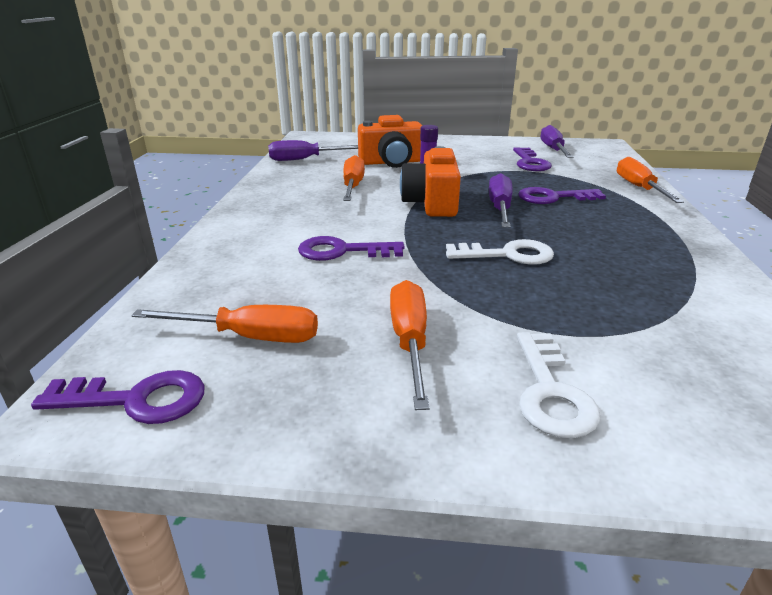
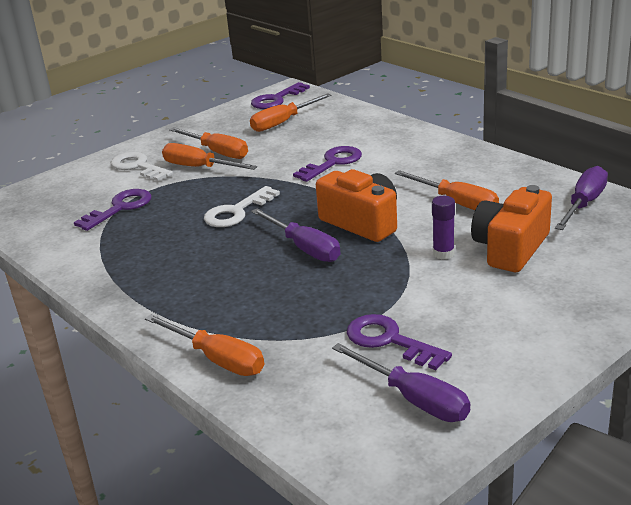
camera: 135 degrees right, 0 degrees up
purple key [518,187,606,204] -> purple key moved to [74,189,152,231]
none -> orange screwdriver [162,143,257,170]

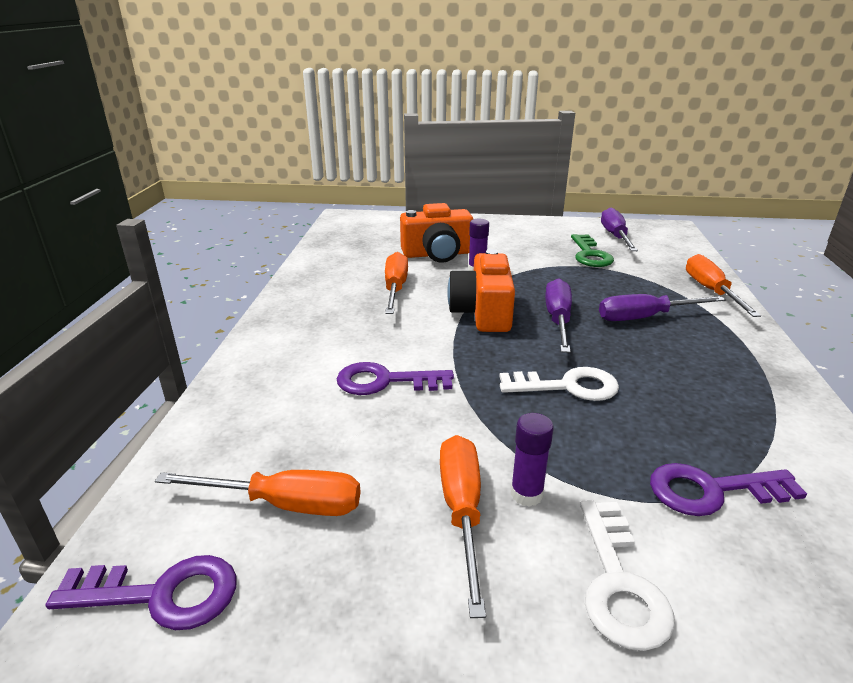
camera: 135 degrees left, 0 degrees up
orange screwdriver [162,143,257,170] -> purple glue stick [511,413,554,507]
purple key [347,314,452,370] -> green key [571,234,614,267]
purple screwdriver [555,166,608,230] -> purple screwdriver moved to [599,294,726,321]

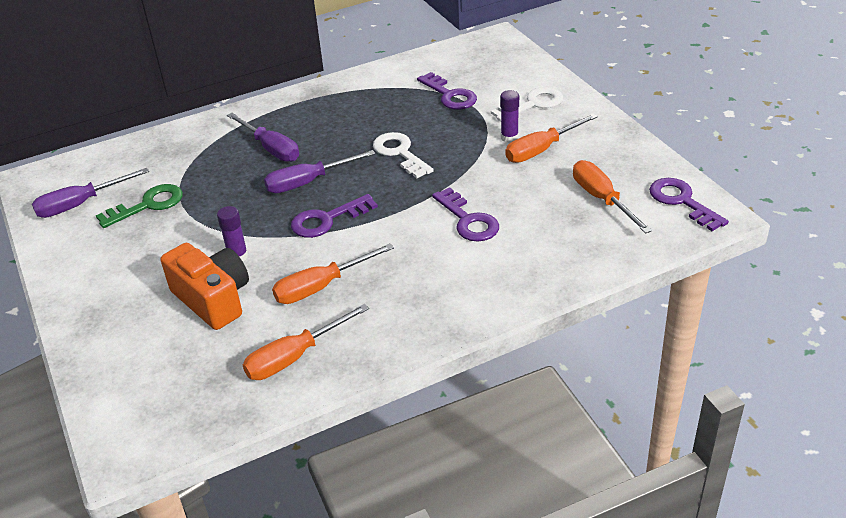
camera: 120 degrees left, 10 degrees up
orange camera [447,249,515,332] -> purple key [291,194,378,238]
orange screwdriver [686,254,761,317] -> orange screwdriver moved to [243,304,369,380]

